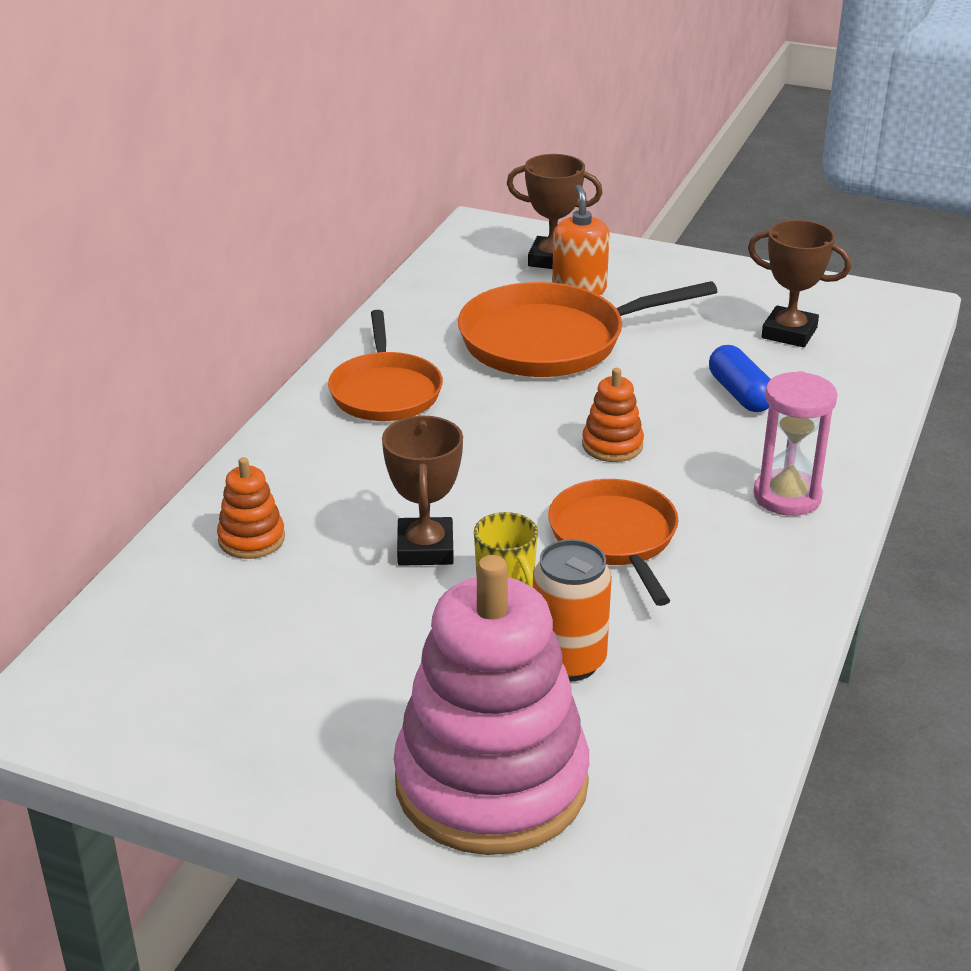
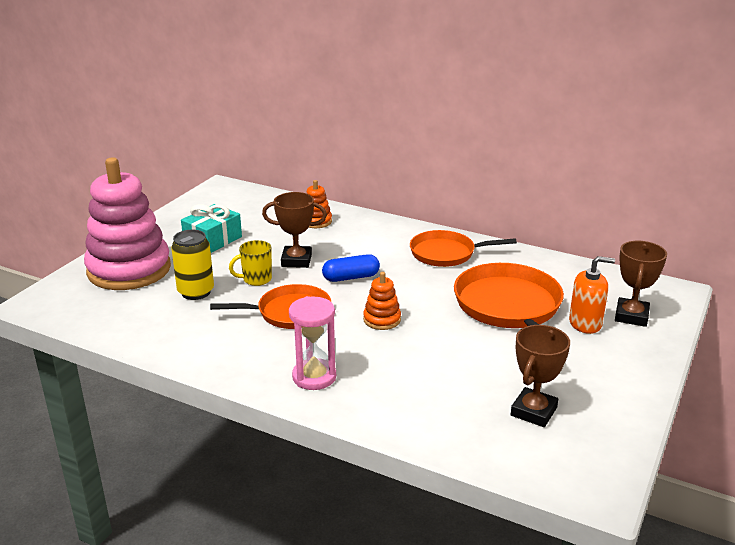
camera: 95 degrees right, 5 degrees down
orange can [533,539,612,681] -> yellow can [171,230,214,300]
blue capsule [709,345,771,412] -> blue capsule moved to [322,254,380,282]
none -> turquoise gift [181,204,242,253]

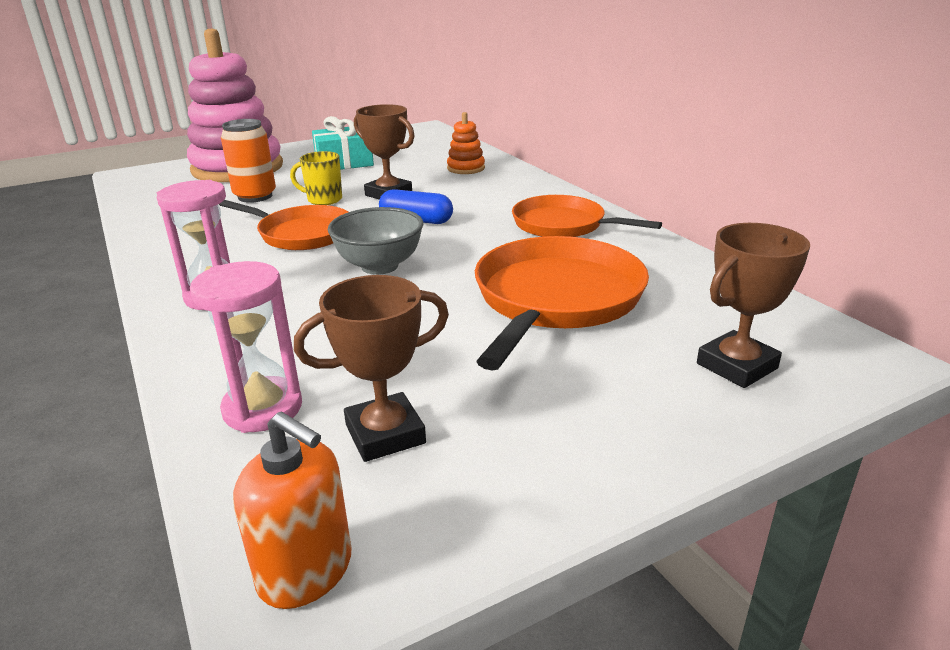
camera: 35 degrees right, 0 degrees up
yellow can [171,230,214,300] -> orange can [221,119,276,203]
orange stacking toy [363,272,401,330] -> grey bowl [328,207,423,275]
orange soap dispenser [569,256,615,334] -> orange soap dispenser moved to [233,411,352,609]
none -> pink hourglass [190,261,302,433]

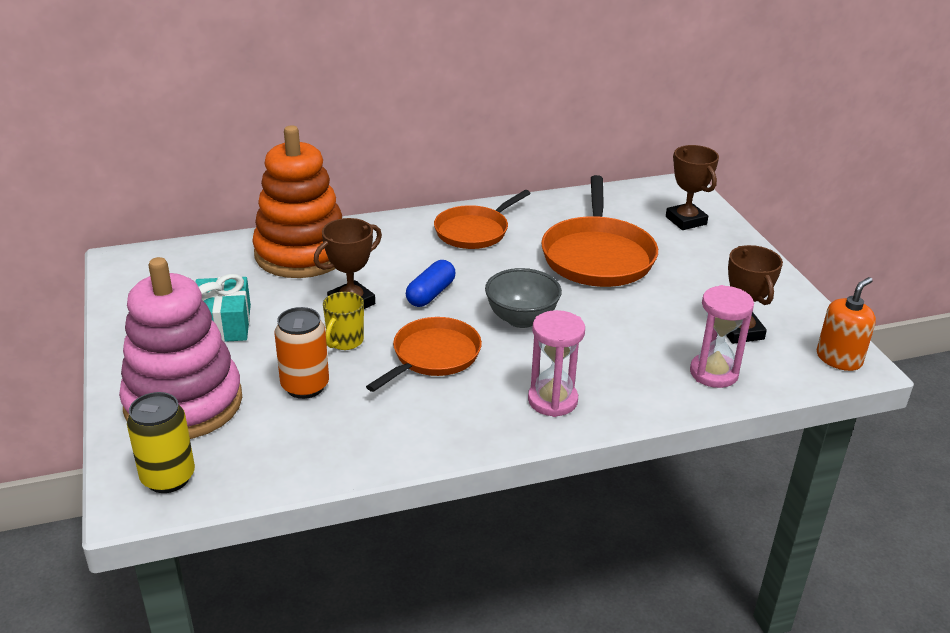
camera: 80 degrees left, 5 degrees up
orange stacking toy [447,112,485,174] -> orange stacking toy [252,125,342,278], size x2.40
orange pan [475,236,649,370] -> orange pan turned 120 degrees counterclockwise [541,175,658,287]
none -> yellow can [127,392,195,493]

